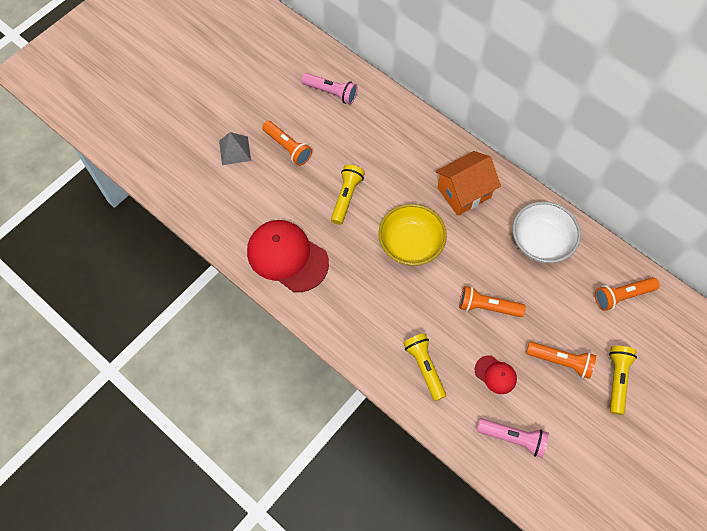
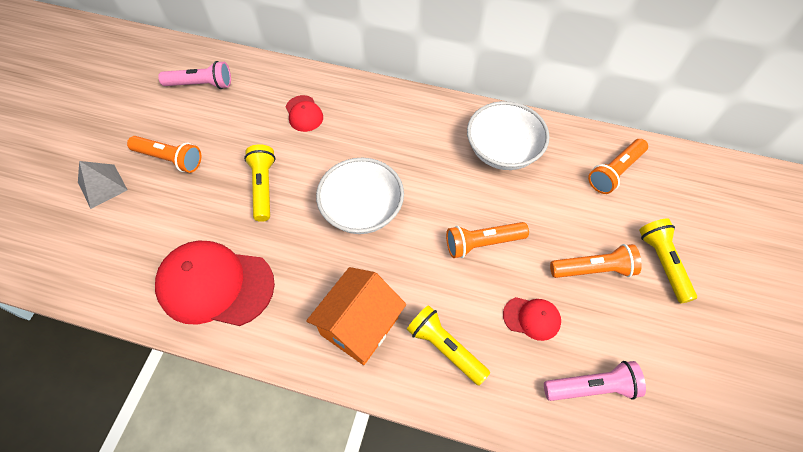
camera: 25 degrees left, 5 degrees down
yellow bowl [378,204,447,266] -> white bowl [316,158,404,234]
orange house [435,151,501,216] -> orange house moved to [306,267,406,365]
none -> red cap [286,95,323,132]

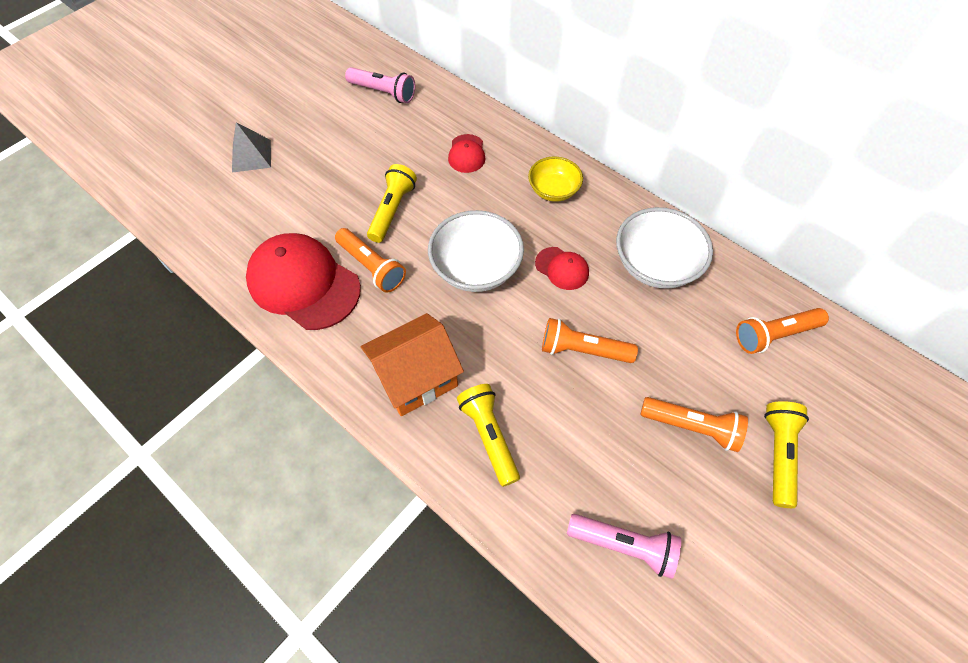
camera: 25 degrees right, 0 degrees up
orange flashlight [127,136,201,173] -> orange flashlight moved to [335,228,406,293]
red cap [503,297,561,341] -> red cap moved to [535,247,589,290]
none -> yellow bowl [528,156,583,202]

